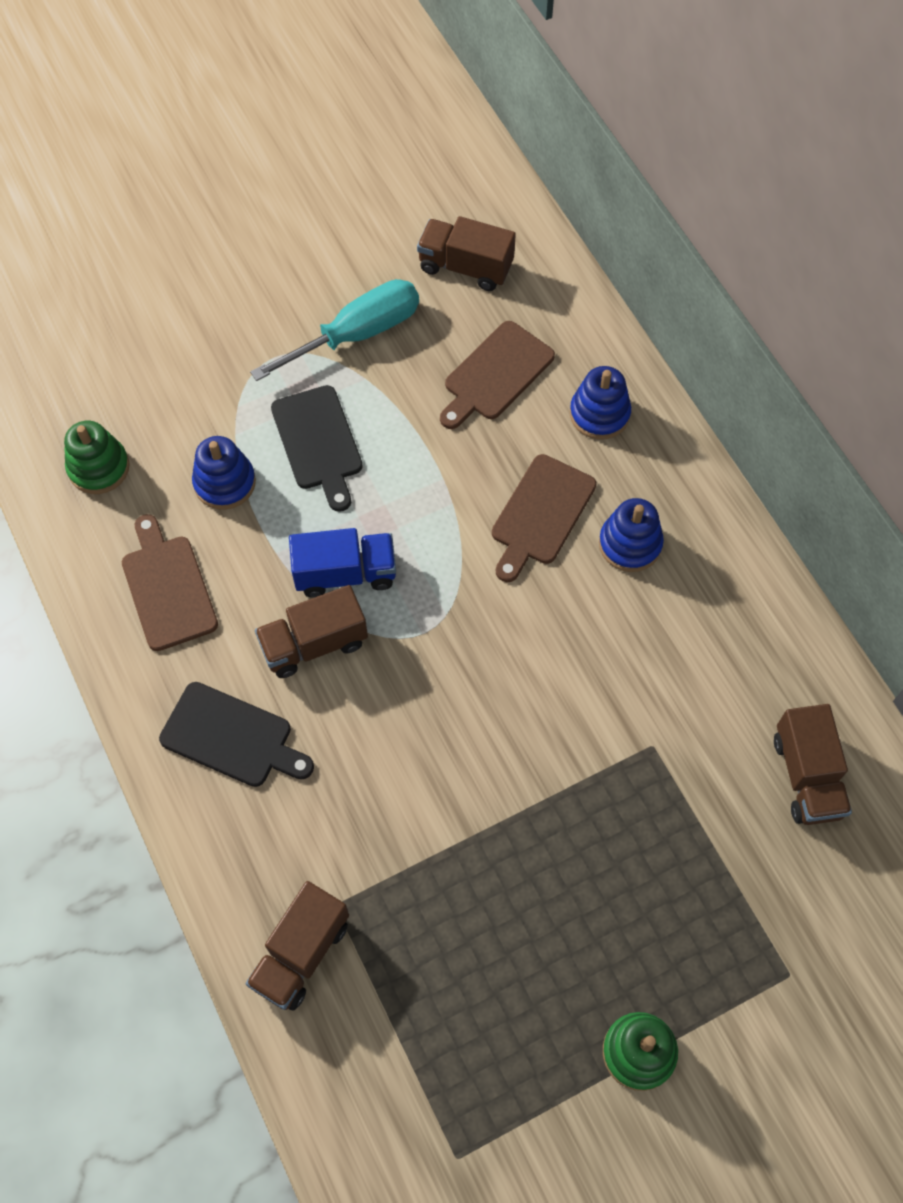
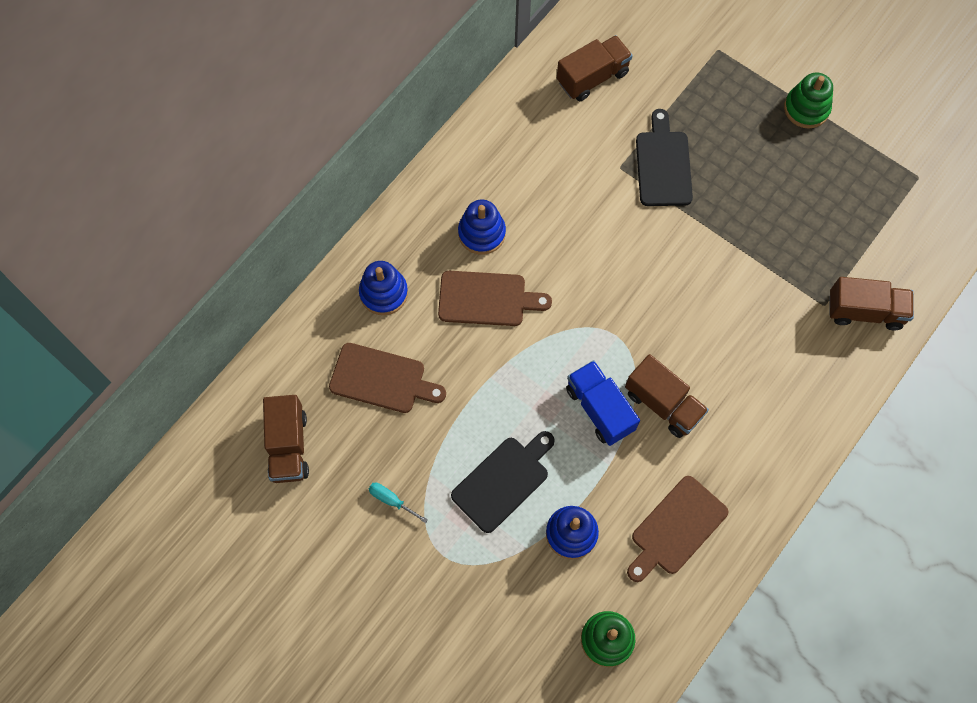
camera: 115 degrees left, 5 degrees up
black cutting board [159,682,314,787] -> black cutting board moved to [636,109,693,206]
turquoise screwdriver [250,279,419,381] -> turquoise screwdriver [369,482,428,523], size x0.42

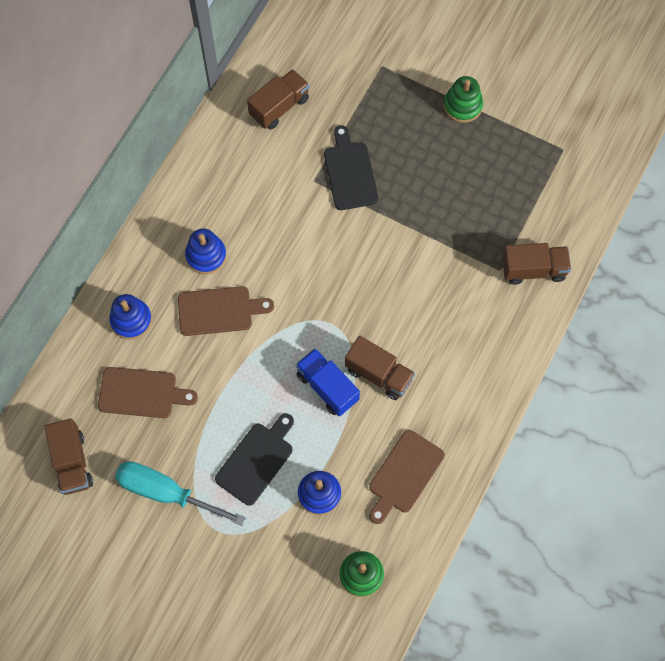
camera: 10 degrees left, 0 degrees up
turquoise screwdriver [369,482,428,523] -> turquoise screwdriver [115,461,246,526], size x2.41

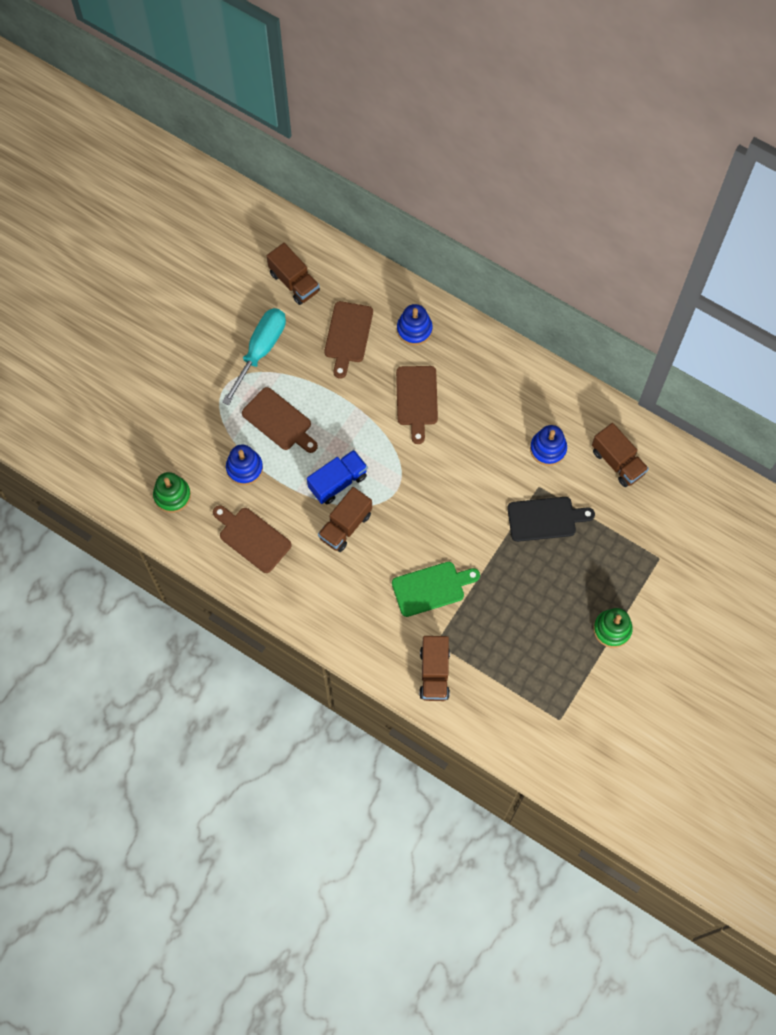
camera: 95 degrees right, 0 degrees up
brown truck [44,418,93,495] -> brown truck turned 120 degrees counterclockwise [267,243,320,305]
blue stacking toy [185,229,226,274] -> blue stacking toy moved to [530,425,567,466]
black cutting board [215,413,294,506] -> brown cutting board [242,387,318,453]
none -> green cutting board [392,562,480,617]

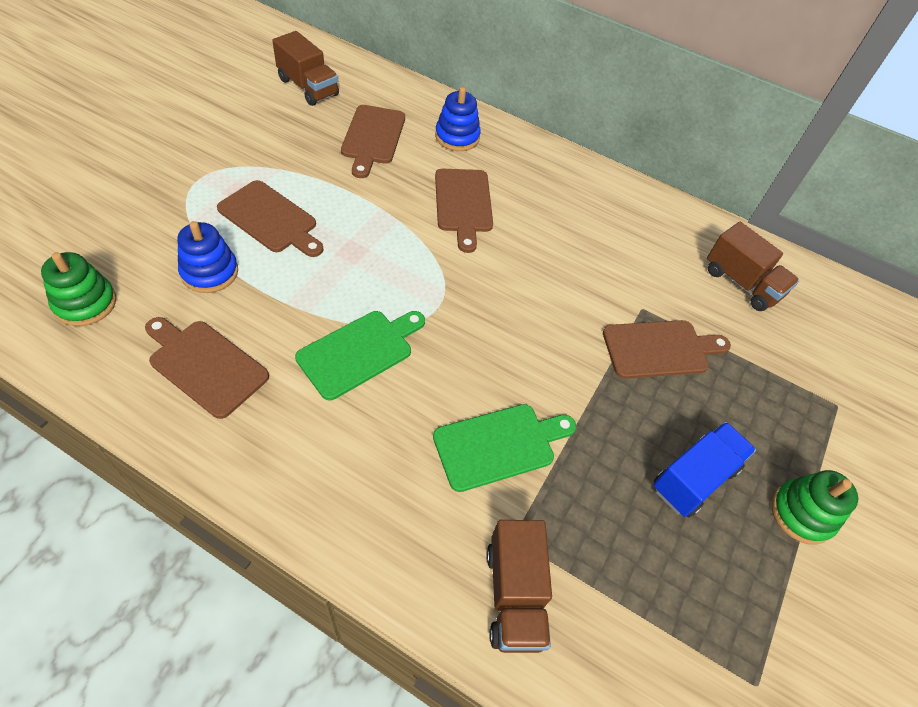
camera: 10 degrees left, 15 degrees down
turquoise screwdriver [222,308,286,405] -> none
blue truck [307,450,368,504] -> blue truck moved to [653,422,756,517]
brown truck [318,487,372,552] -> green cutting board [295,311,425,400]
black cutting board [507,497,595,542] -> brown cutting board [603,320,731,379]
blue stacking toy [530,425,567,466] -> none

